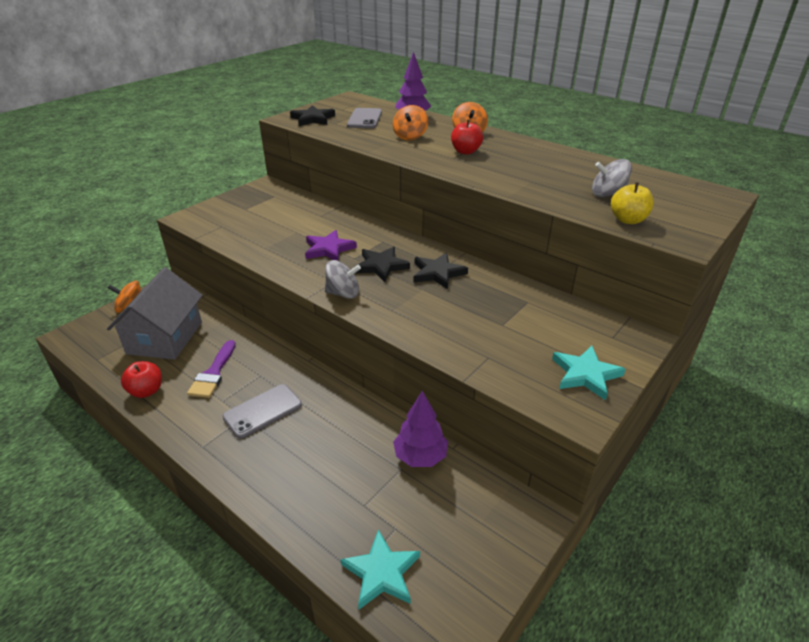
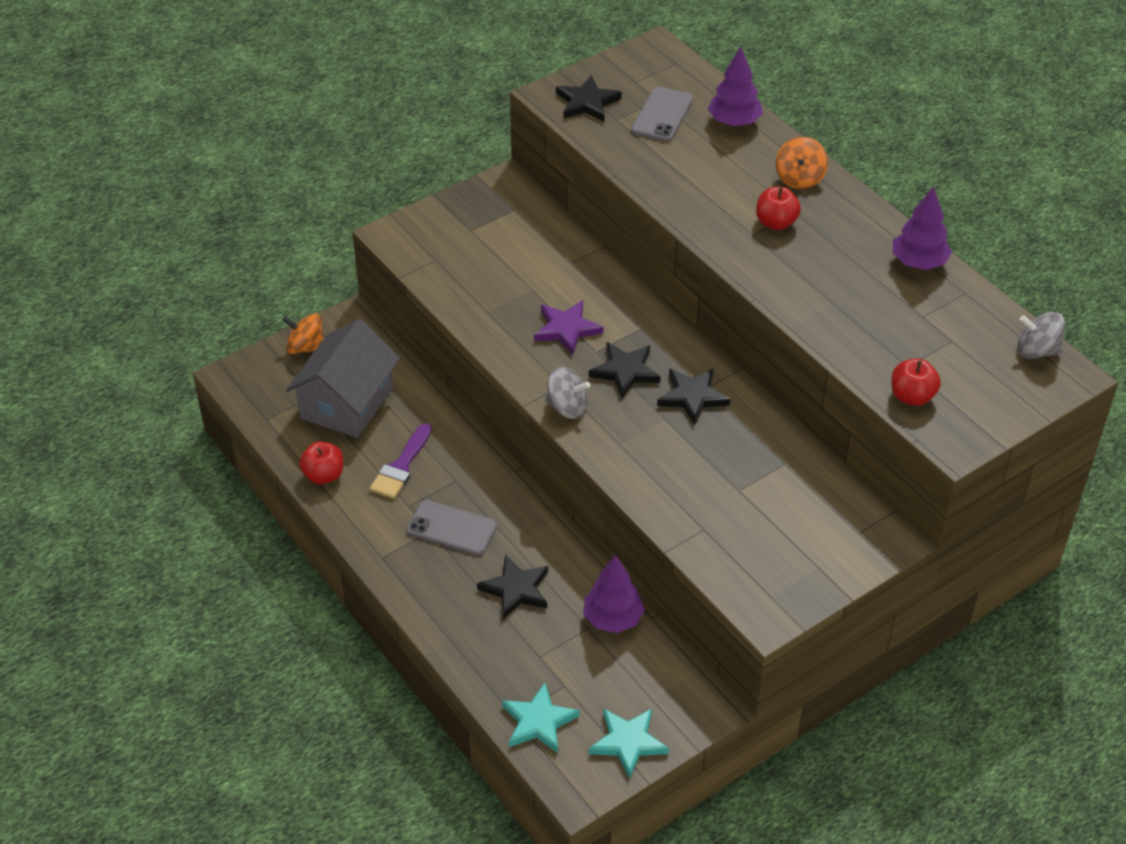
camera: 15 degrees right, 10 degrees up
grey phone [222,384,302,439] -> grey phone turned 45 degrees clockwise [406,500,497,556]
orange spinning top [393,105,428,140] -> none
turquoise star [552,346,626,401] -> turquoise star moved to [589,709,669,779]
grey spinning top [592,159,632,197] -> grey spinning top moved to [1017,312,1065,359]
yellow apple [611,182,654,224] -> red apple [891,359,941,406]
none -> black star [477,555,548,619]
none -> purple tree [893,186,952,270]

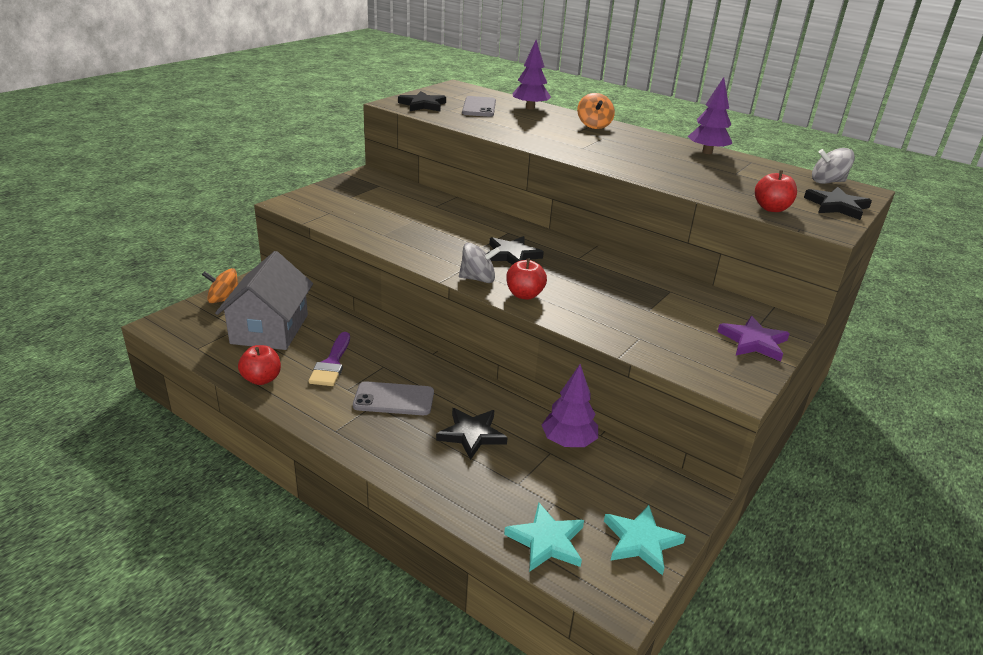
camera: 20 degrees left, 15 degrees down
purple star [534,300,603,355] -> purple star moved to [717,316,790,362]
black star [657,368,730,425] -> black star moved to [804,187,872,220]
red apple [756,187,801,230] -> red apple moved to [506,258,547,299]

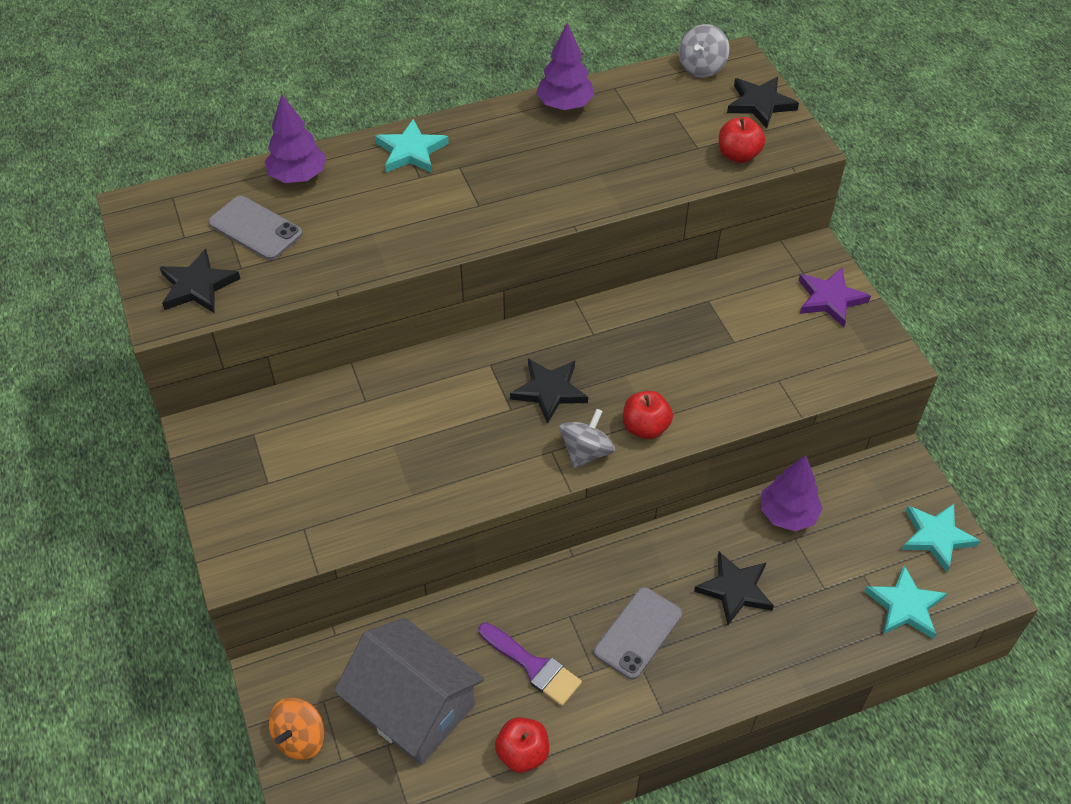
camera: 55 degrees left, 20 degrees up
orange spinning top [577,93,615,129] -> turquoise star [375,119,449,173]

